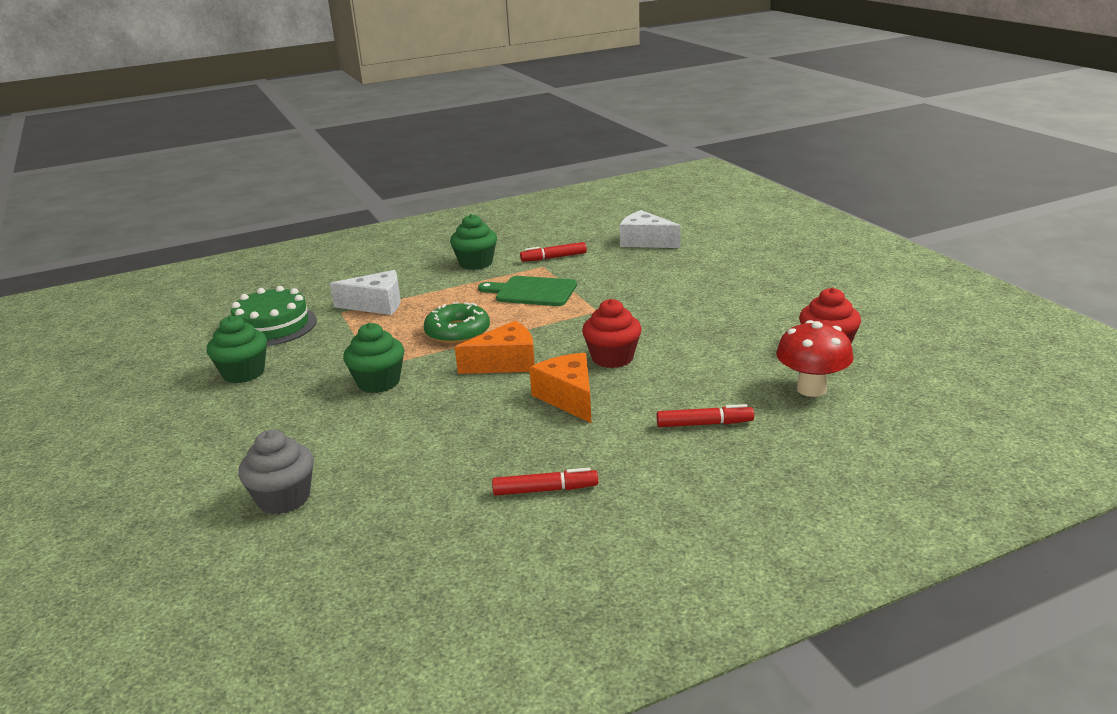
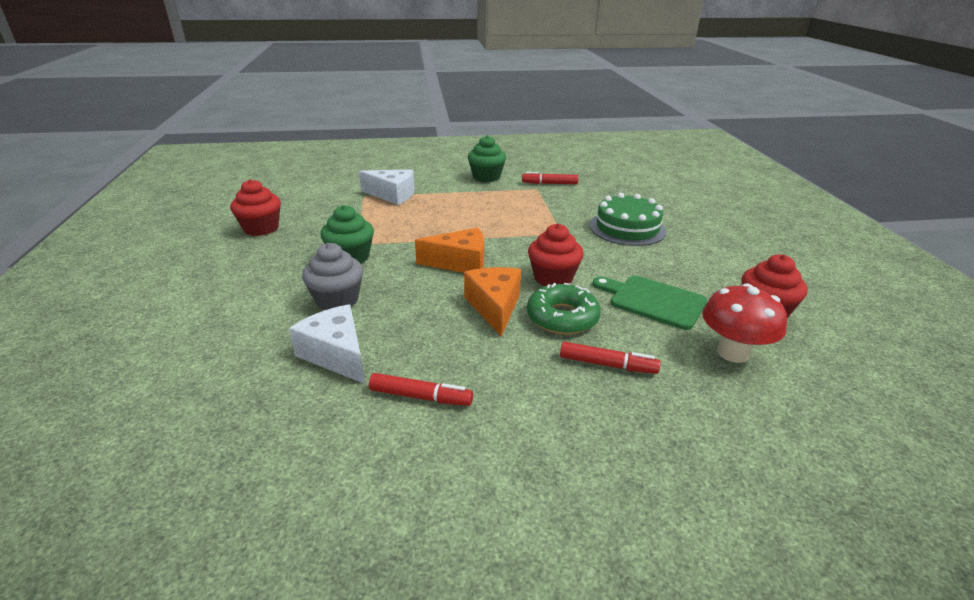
camera: 15 degrees right, 5 degrees up
green cupcake [207,315,267,383] -> red cupcake [230,179,281,236]
green cake [231,286,317,346] -> green cake moved to [590,193,667,246]
grey cupcake [238,430,314,514] -> grey cupcake moved to [302,243,363,310]
green donut [424,302,490,344] -> green donut moved to [527,283,601,334]
green cutting board [478,276,577,306] -> green cutting board moved to [592,276,707,330]
white cheese [620,210,681,248] -> white cheese moved to [289,304,365,384]

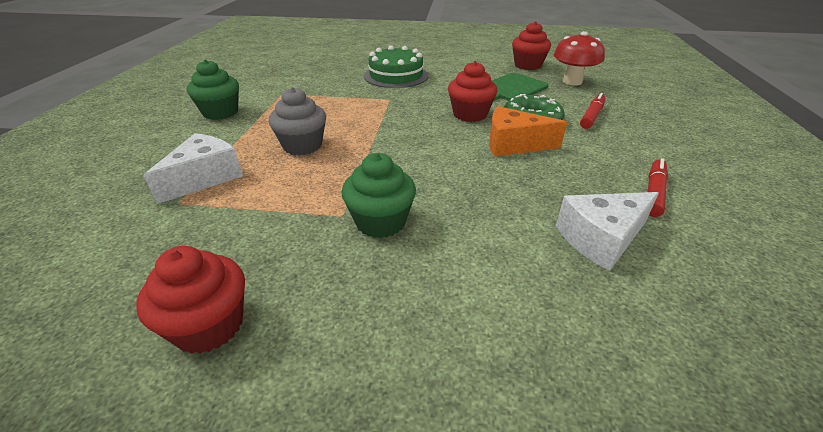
camera: 75 degrees left, 5 degrees up
grey cupcake [302,243,363,310] -> grey cupcake moved to [269,87,326,155]
orange cheese [415,228,484,273] -> none
red marker [522,172,578,184] -> none

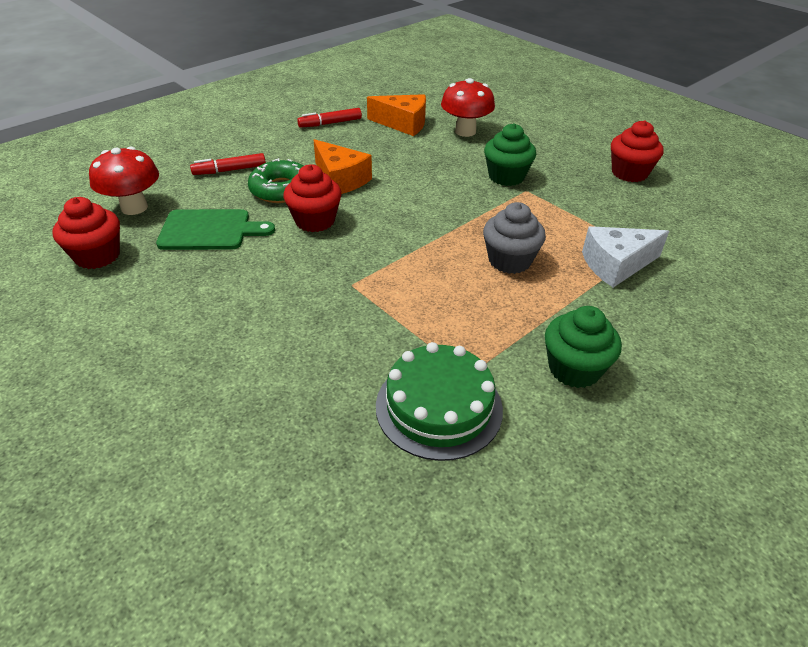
camera: 140 degrees left, 5 degrees up
green cake [364,45,428,88] -> green cake moved to [376,342,503,461]
white cheese [556,192,659,271] -> orange cheese [367,94,426,136]
none -> red mushroom [441,78,495,137]

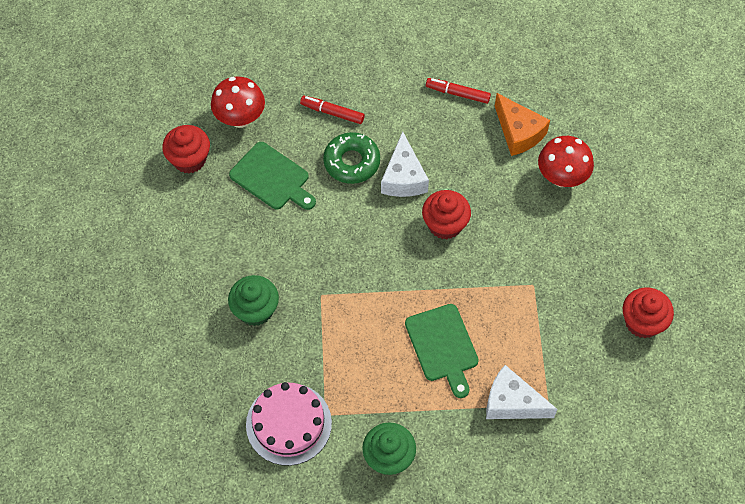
camera: 40 degrees right, 20 degrees up
red cupcake [283,164,342,232] -> red cupcake moved to [422,190,471,239]
orange cheese [314,139,372,194] -> white cheese [381,131,429,197]
green cake [376,342,503,461] -> pink cake [246,382,332,466]
grey cupcake [483,202,546,274] -> green cutting board [405,304,479,398]
green cupcake [484,124,536,186] -> green cupcake moved to [228,275,279,326]

